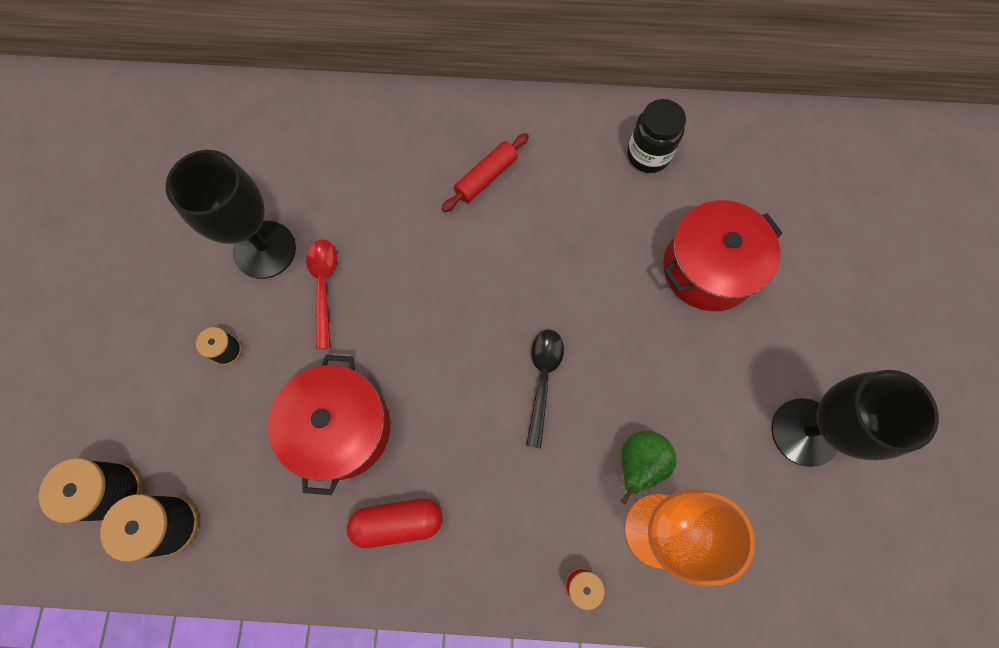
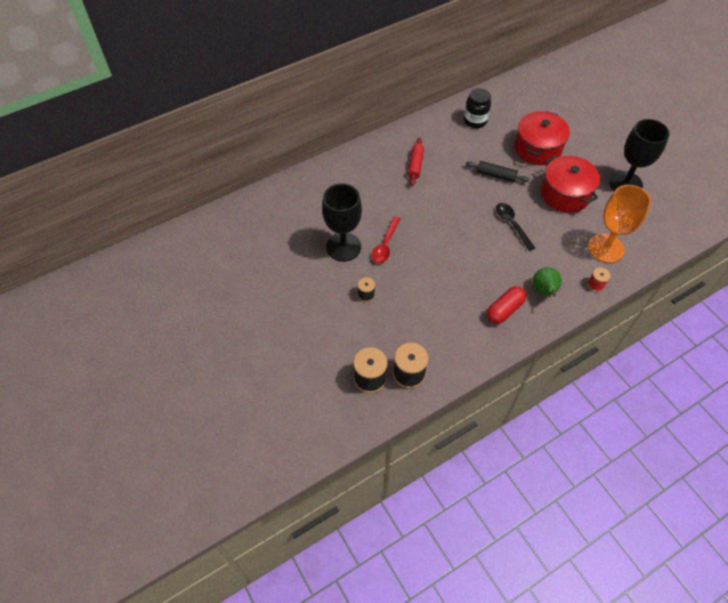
camera: 35 degrees left, 15 degrees down
red pot [268,355,390,495] -> red pot moved to [541,156,600,213]
red spoon [306,239,337,349] -> red spoon turned 120 degrees counterclockwise [372,216,401,263]
green pear [621,431,677,504] -> green pear moved to [532,267,562,296]
none -> black rolling pin [466,161,529,182]

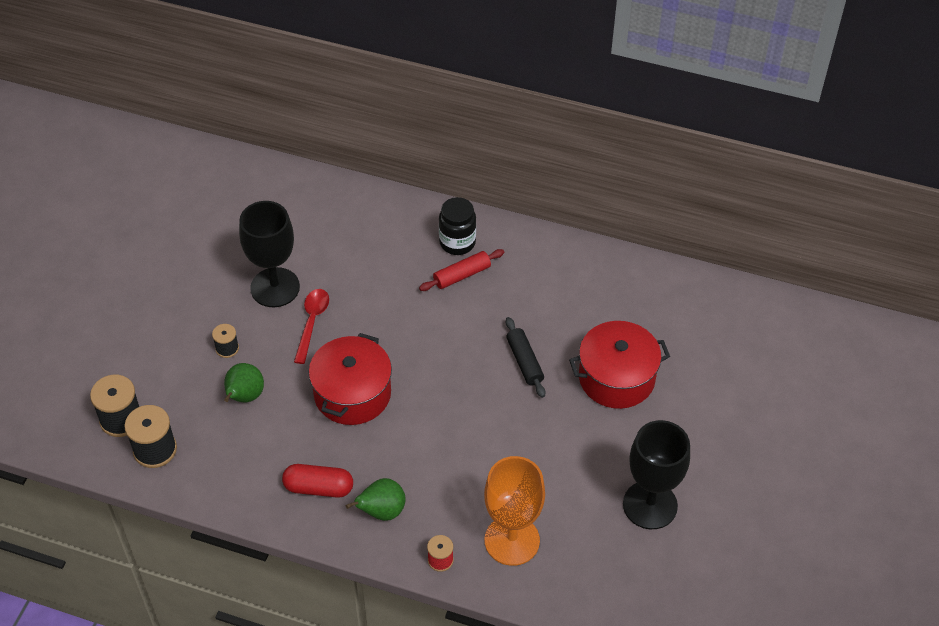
camera: 50 degrees right, 5 degrees down
red spoon [372,216,401,263] -> red spoon turned 120 degrees clockwise [294,289,329,364]
black jar [464,88,491,128] -> black jar moved to [439,197,476,255]
black spoon [496,203,535,251] -> none
red pot [541,156,600,213] -> red pot moved to [309,333,392,425]
none -> green pear [224,363,264,402]

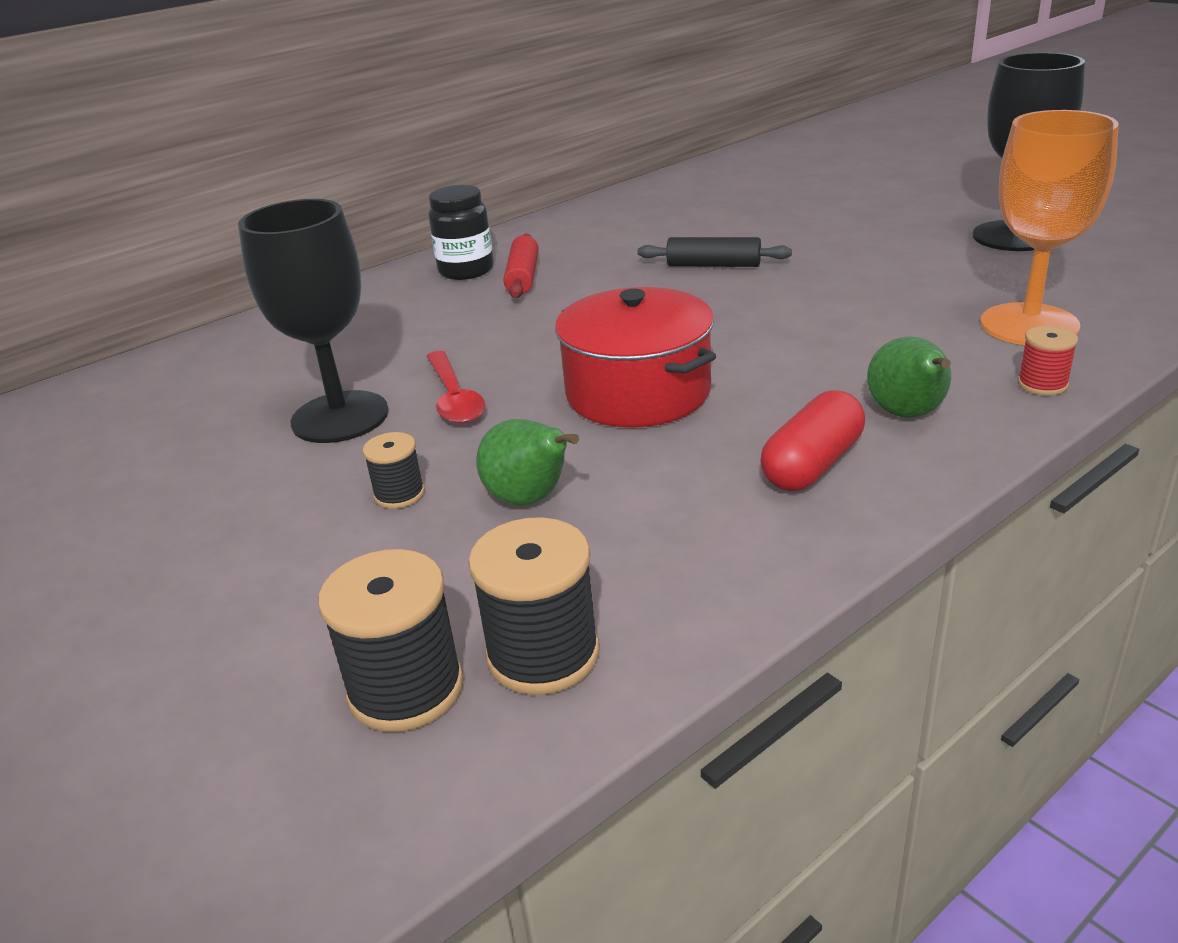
camera: 55 degrees left, 20 degrees down
red spoon [294,289,329,364] -> red spoon turned 150 degrees counterclockwise [426,351,485,424]
red pot [569,321,670,409] -> none

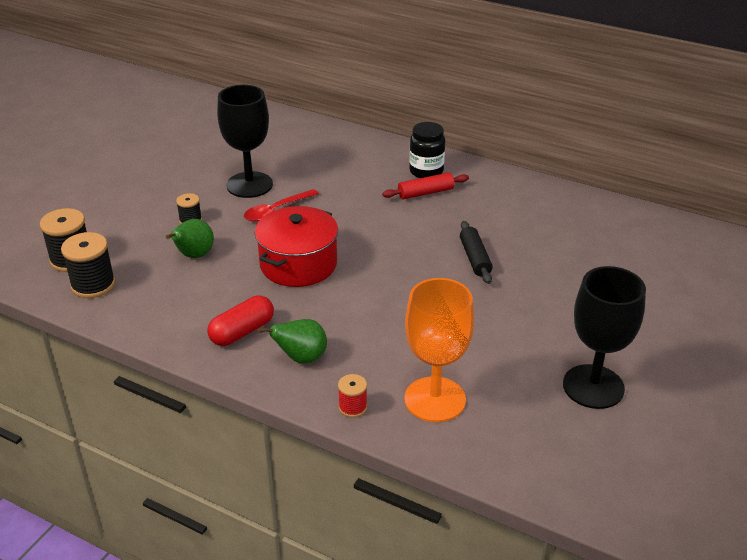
camera: 65 degrees right, 5 degrees up
red capsule [760,390,865,491] -> red capsule turned 60 degrees counterclockwise [207,295,274,346]

